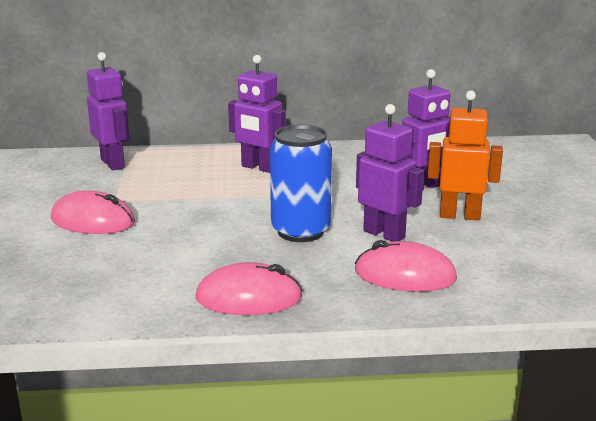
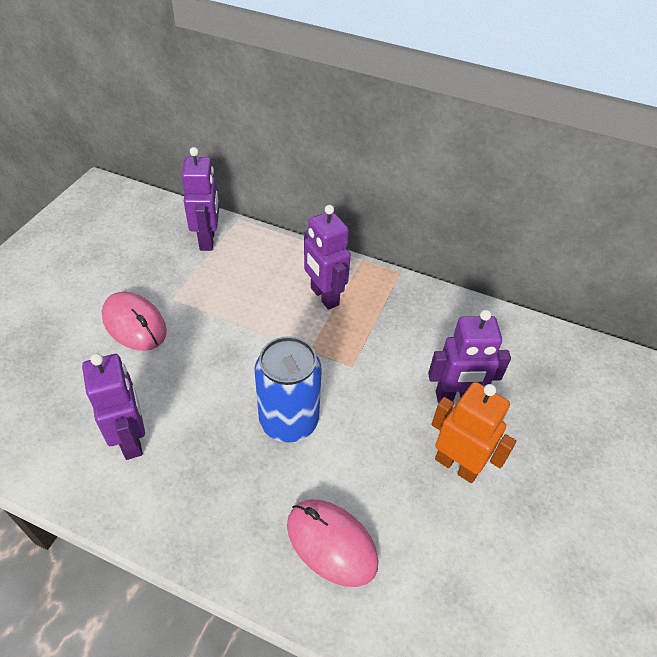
camera: 25 degrees right, 25 degrees up
pink mouse [195,262,303,315] -> none
purple robot [356,104,424,242] -> purple robot moved to [82,353,145,460]

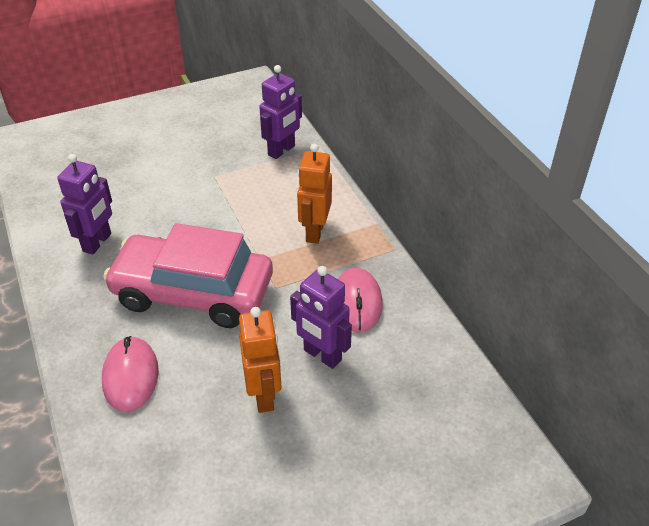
camera: 45 degrees right, 5 degrees down
pink mouse [102,292,167,351] -> pink mouse moved to [338,268,383,333]
blue can [255,336,322,443] -> pink car [103,223,273,328]
purple robot [304,205,351,310] -> orange robot [297,144,332,244]

